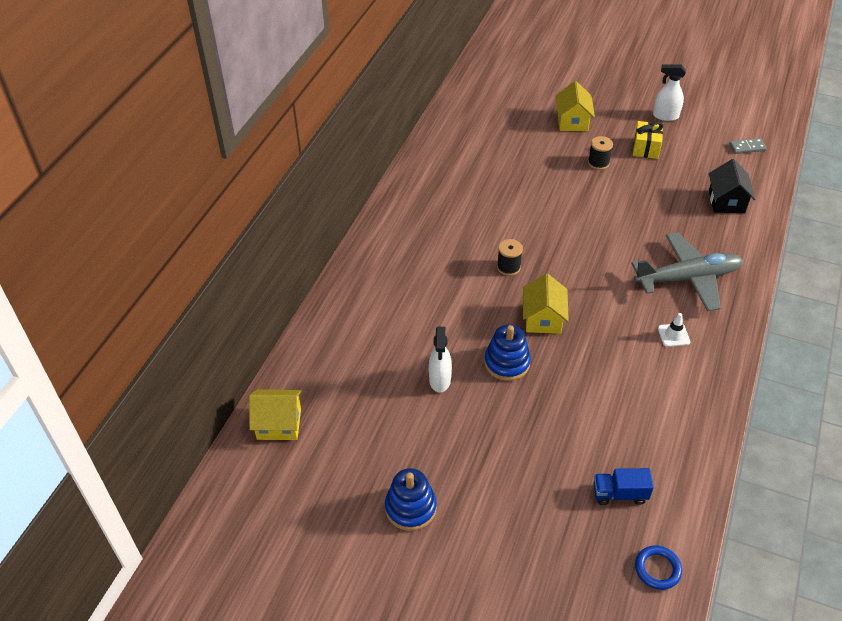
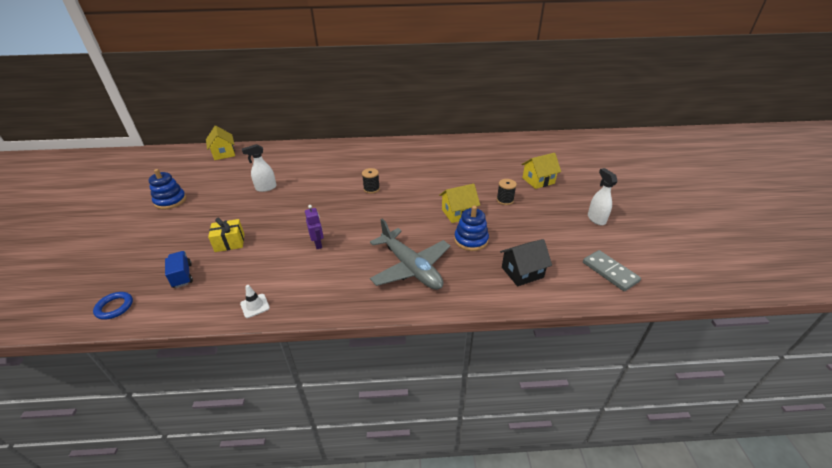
camera: 65 degrees right, 10 degrees down
blue stacking toy [484,324,531,381] -> blue stacking toy moved to [454,206,489,251]
yellow house [523,274,569,334] -> yellow house moved to [439,183,480,223]
yellow gift [633,121,664,159] -> yellow gift moved to [208,218,244,252]
white traffic cone [658,313,690,347] -> white traffic cone moved to [240,285,270,318]
grey domino [729,138,767,154] -> grey domino [583,250,641,291], size x1.52
none -> purple robot [305,205,324,249]

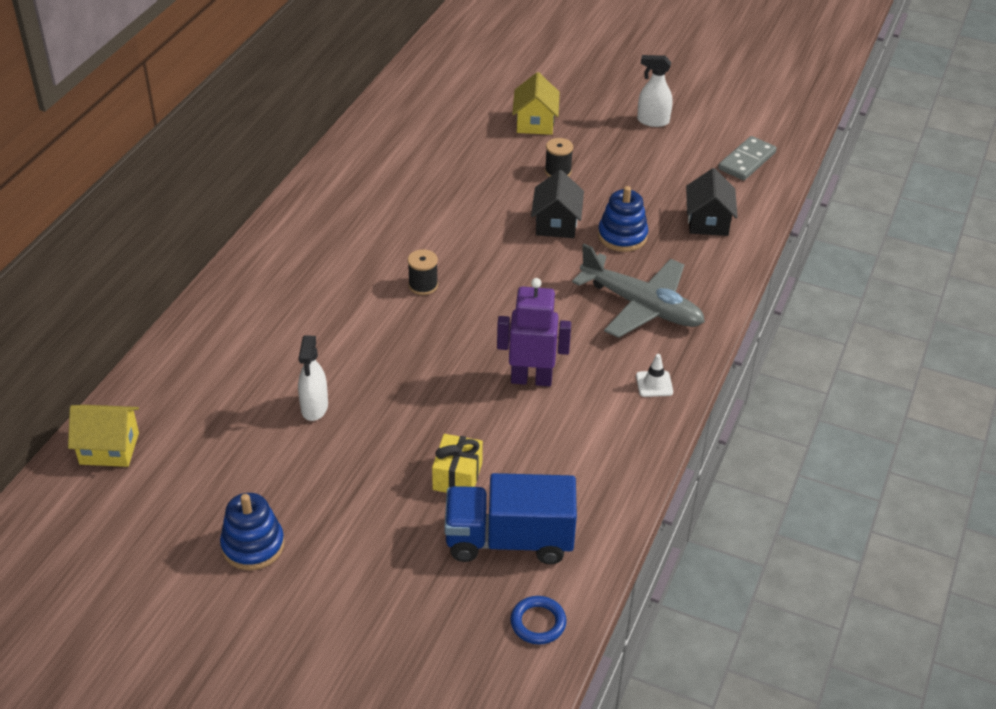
camera: 65 degrees left, 5 degrees up
blue truck [165,251,193,288] -> blue truck [445,473,577,564], size x1.94
white traffic cone [240,285,270,318] -> white traffic cone moved to [636,354,673,397]
purple robot [305,205,324,249] -> purple robot [497,278,571,386], size x1.69
grey plane [370,219,450,290] -> grey plane turned 45 degrees clockwise [572,244,705,338]
yellow house [439,183,480,223] -> black house [531,170,584,238]
grey domino [583,250,641,291] -> grey domino turned 45 degrees counterclockwise [718,136,777,180]

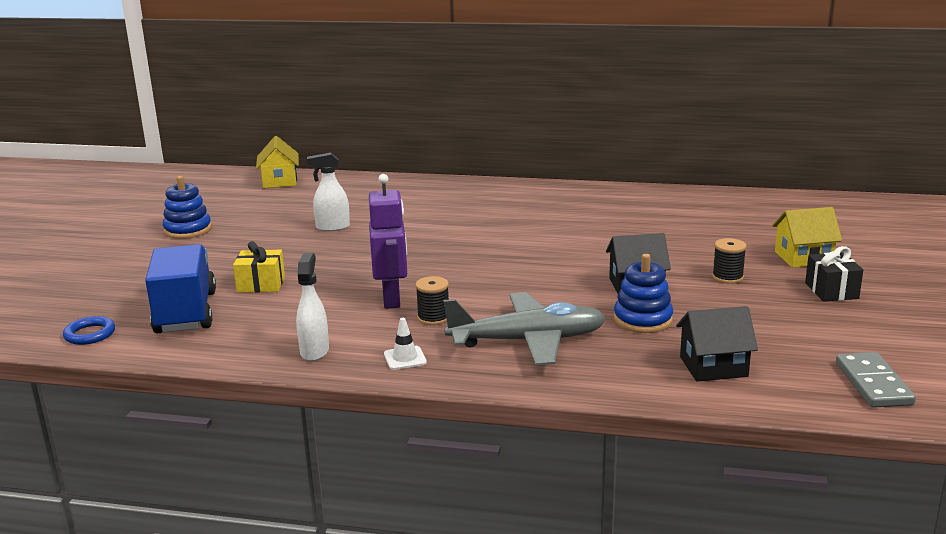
camera: 80 degrees right, 20 degrees down
black spool [408,249,438,295] -> black spool moved to [416,276,449,325]
grey plane [572,244,705,338] -> grey plane turned 120 degrees counterclockwise [443,292,606,366]
white spray bottle [637,55,673,127] -> white spray bottle moved to [296,253,329,361]
grey domino [718,136,777,180] -> grey domino turned 60 degrees clockwise [836,352,916,408]
none -> black gift [805,246,863,302]

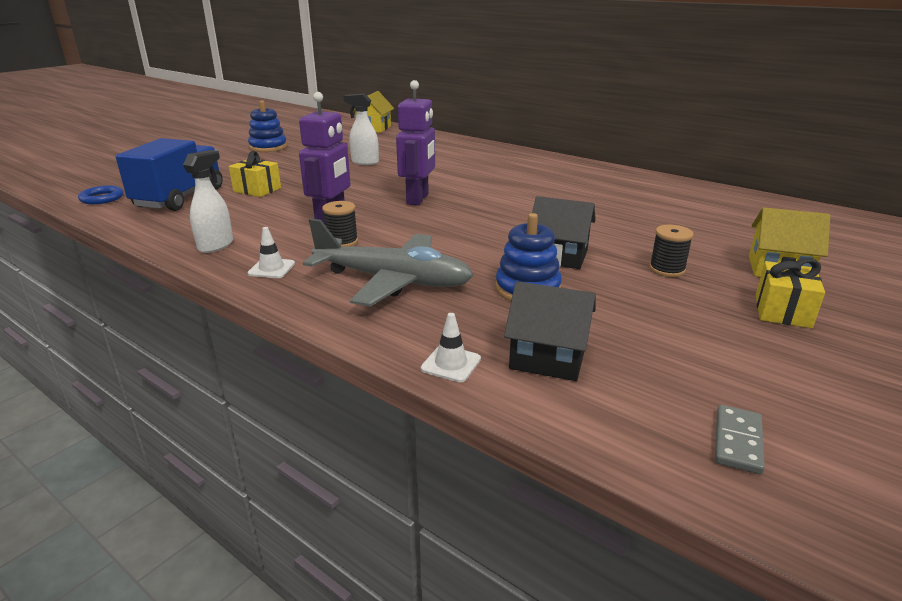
camera: 25 degrees right, 5 degrees up
black gift [805,246,863,302] -> yellow gift [756,258,825,328]
grey domino [836,352,916,408] -> grey domino [715,405,765,474], size x0.66
none -> purple robot [396,80,435,205]
none -> white traffic cone [421,313,481,382]

